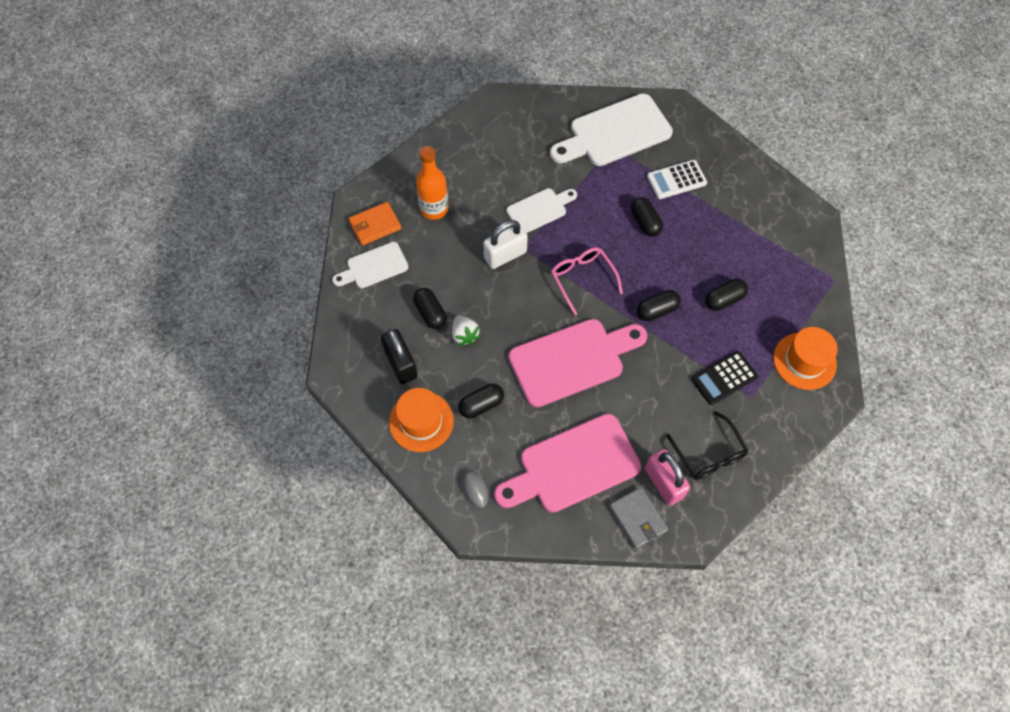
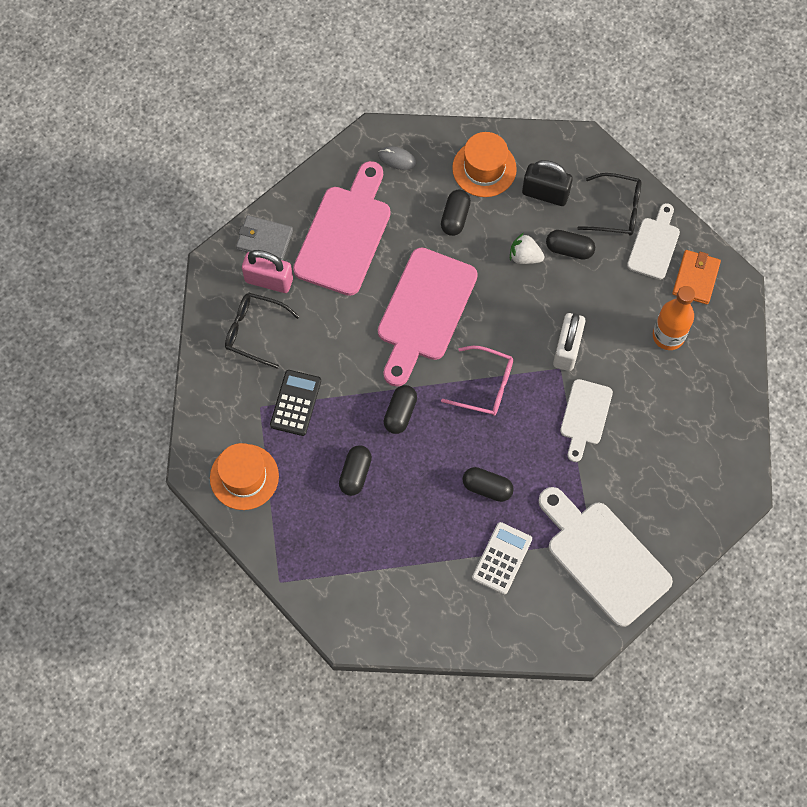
camera: 135 degrees right, 5 degrees up
white cutting board [550,93,673,166] -> white cutting board turned 60 degrees counterclockwise [538,487,673,627]
none -> black glasses [577,173,642,236]

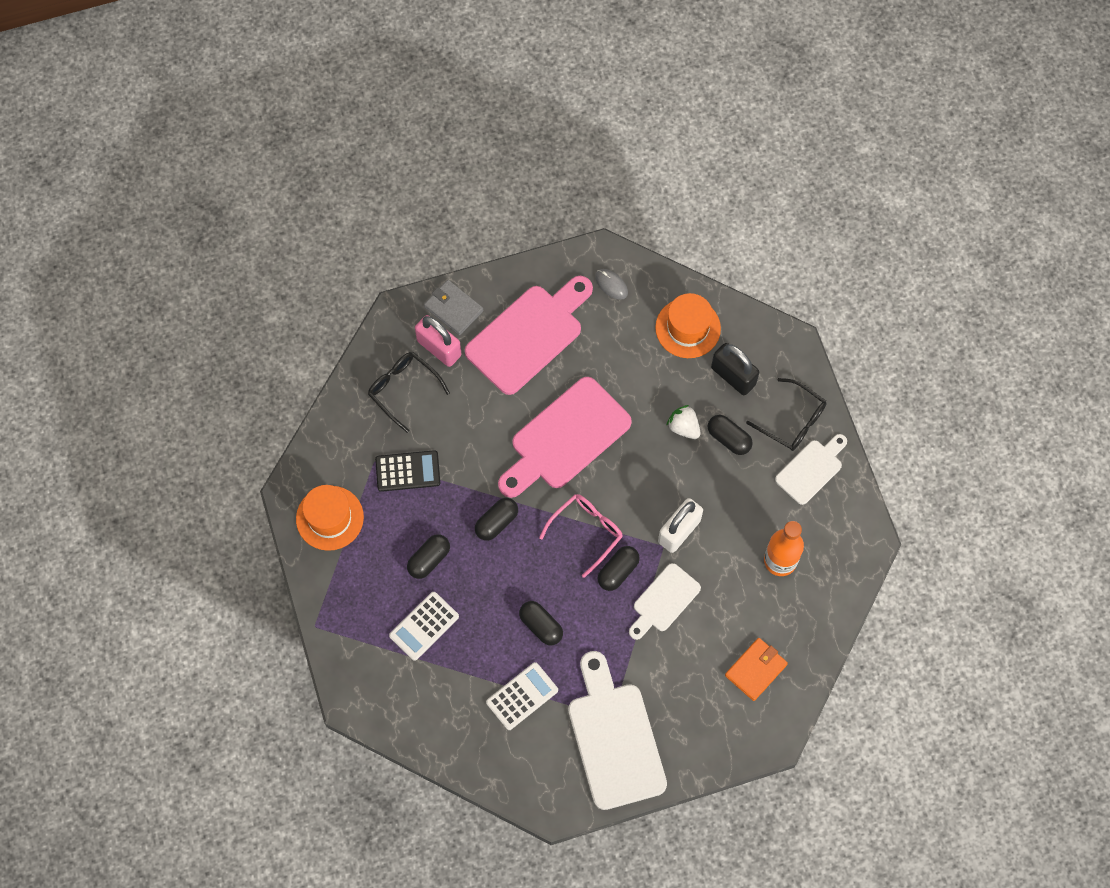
camera: 25 degrees right, 0 degrees up
black calculator [270,370,321,436] -> black calculator turned 45 degrees clockwise [375,450,440,492]
black capsule [441,190,471,236] -> black capsule moved to [597,546,640,591]
pink glasses [441,346,513,416] -> pink glasses turned 90 degrees counterclockwise [539,494,623,578]
orange wallet [672,250,721,305] -> orange wallet moved to [725,638,788,701]
none -> white calculator [389,592,459,661]

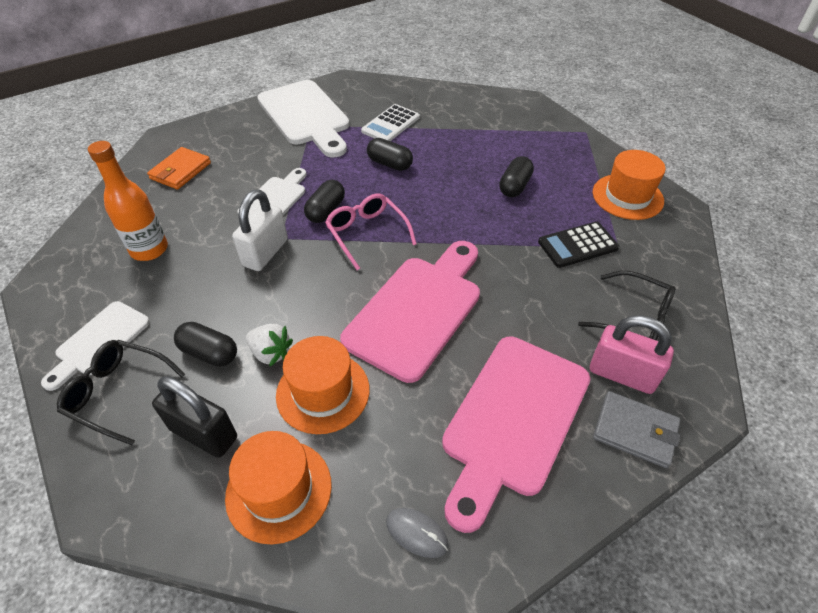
camera: 165 degrees right, 20 degrees down
white calculator [389,592,459,661] -> none
black capsule [475,498,518,541] -> none
pink glasses [539,494,623,578] -> pink glasses turned 120 degrees clockwise [325,194,417,270]
none -> orange hat [276,336,370,434]

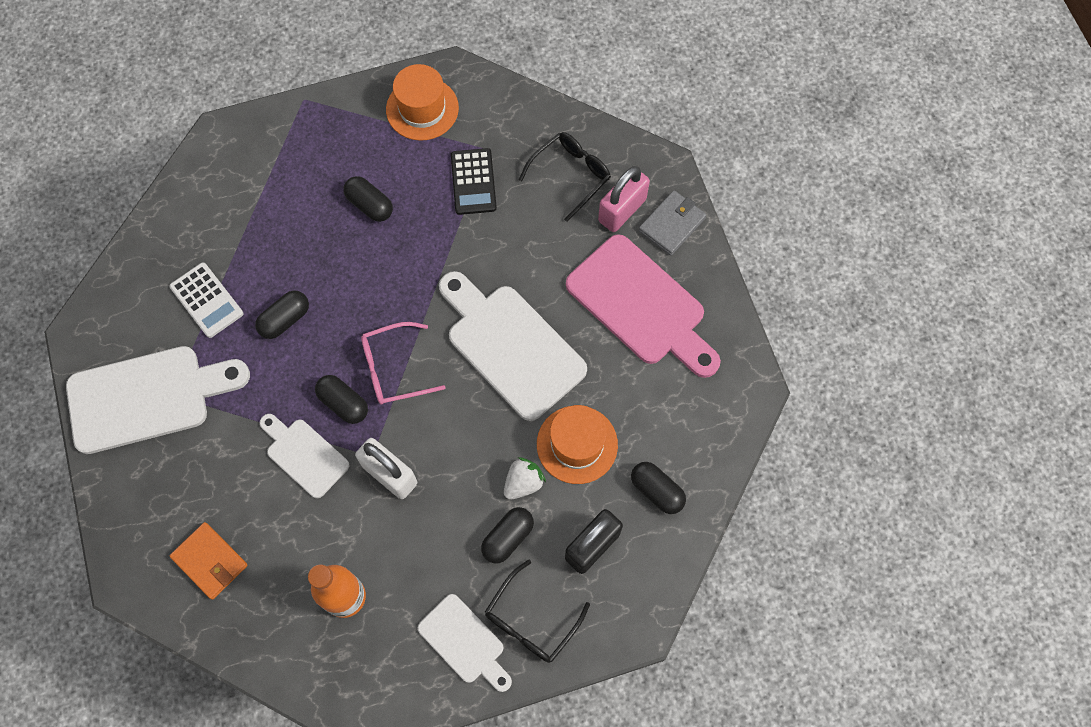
camera: 75 degrees left, 20 degrees up
orange hat [225,431,332,544] -> black capsule [631,462,686,514]
pink cutting board [340,241,480,383] -> white cutting board [439,271,587,421]
grey mouse [386,508,449,558] -> none

